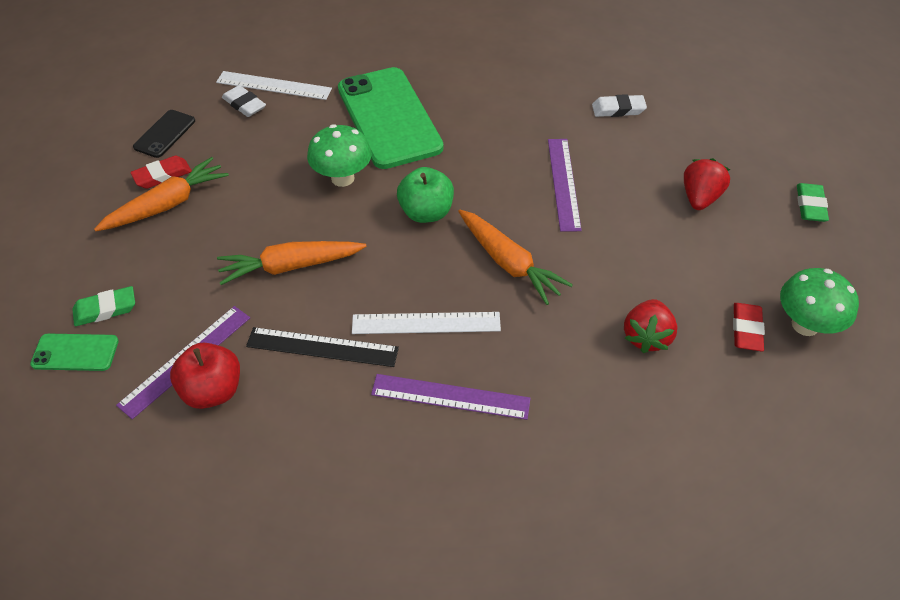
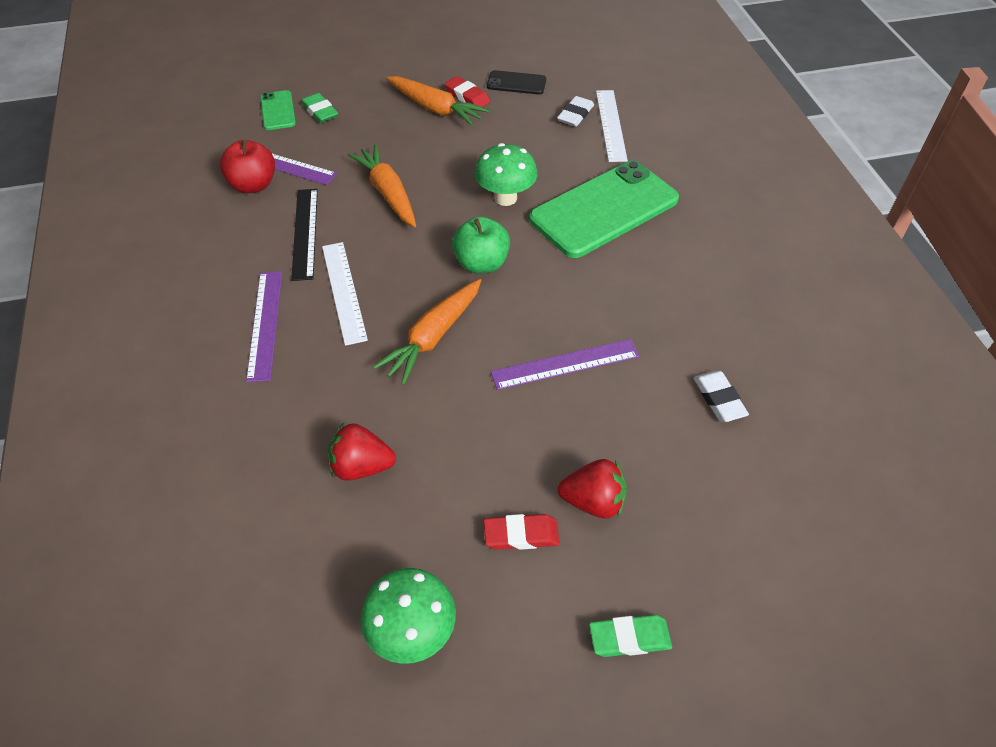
camera: 75 degrees right, 0 degrees up
red eraser [733,303,765,352] -> red eraser moved to [484,514,560,550]

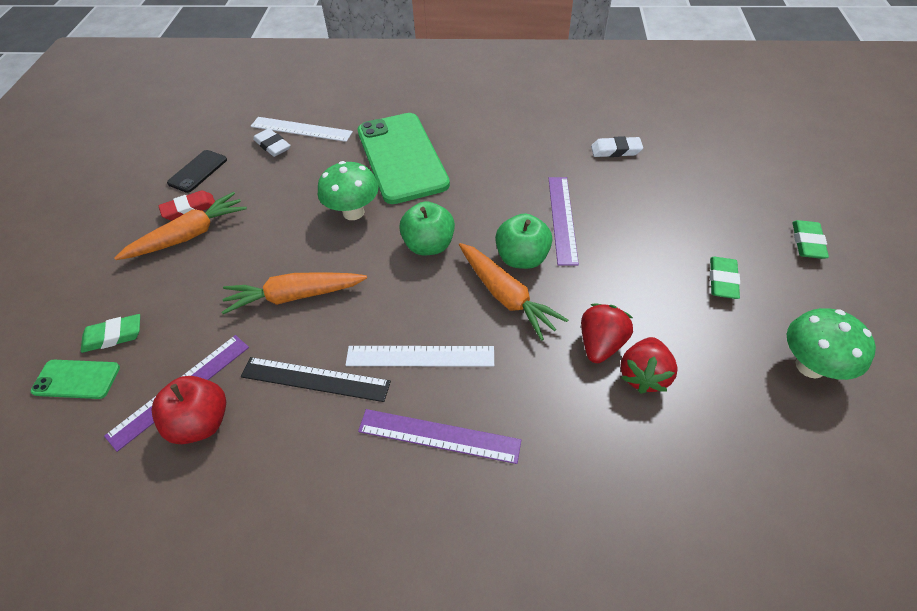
camera: 70 degrees left, 0 degrees up
red eraser [484,514,560,550] -> green eraser [710,257,740,299]
red strawberry [558,459,627,518] -> red strawberry moved to [581,304,633,363]
none -> green apple [495,213,552,269]

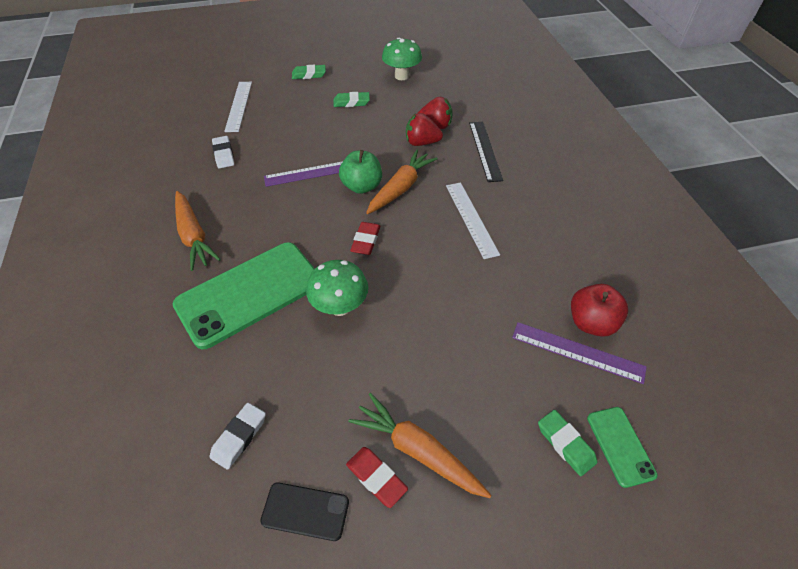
camera: 110 degrees left, 0 degrees up
orange carrot [222,272,367,314] -> orange carrot moved to [175,191,221,271]
black ruler [241,357,391,402] -> black ruler moved to [469,122,503,182]
white ruler [251,117,353,142] -> white ruler moved to [224,82,252,132]
purple ruler [358,409,521,464] -> none
green apple [399,202,455,255] -> red eraser [350,222,381,255]

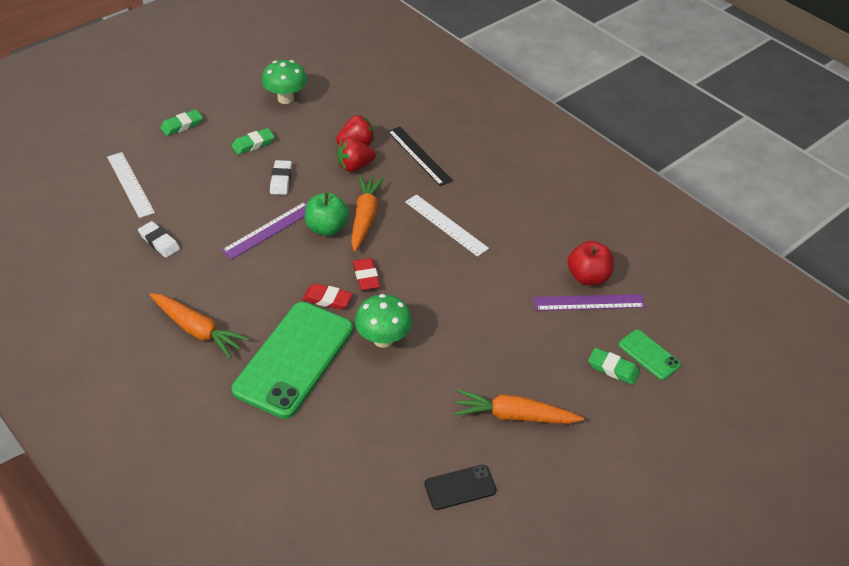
camera: 30 degrees left, 5 degrees down
white eraser [210,403,266,470] -> white eraser moved to [270,160,292,195]
red eraser [346,447,408,508] -> red eraser moved to [302,283,353,310]

